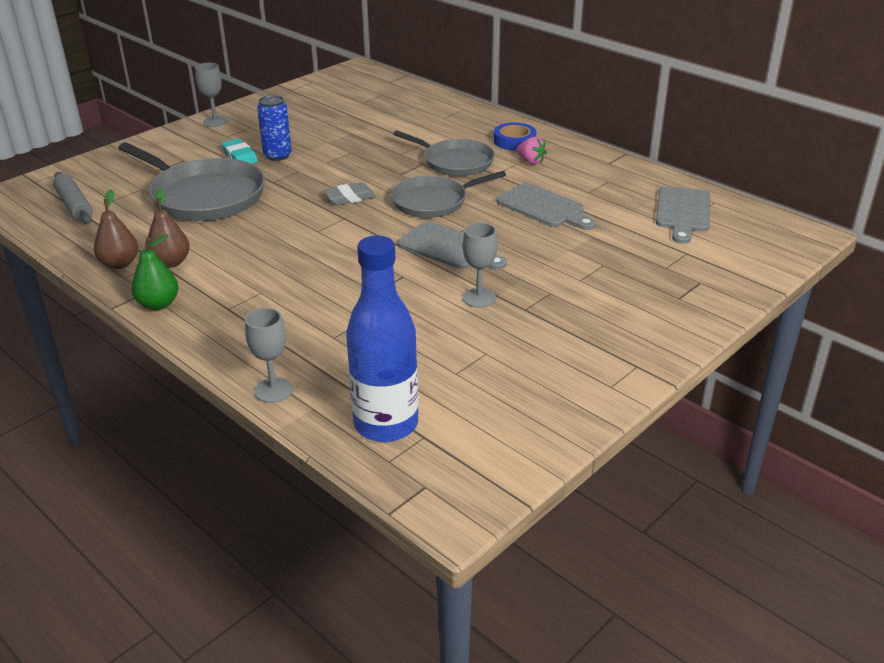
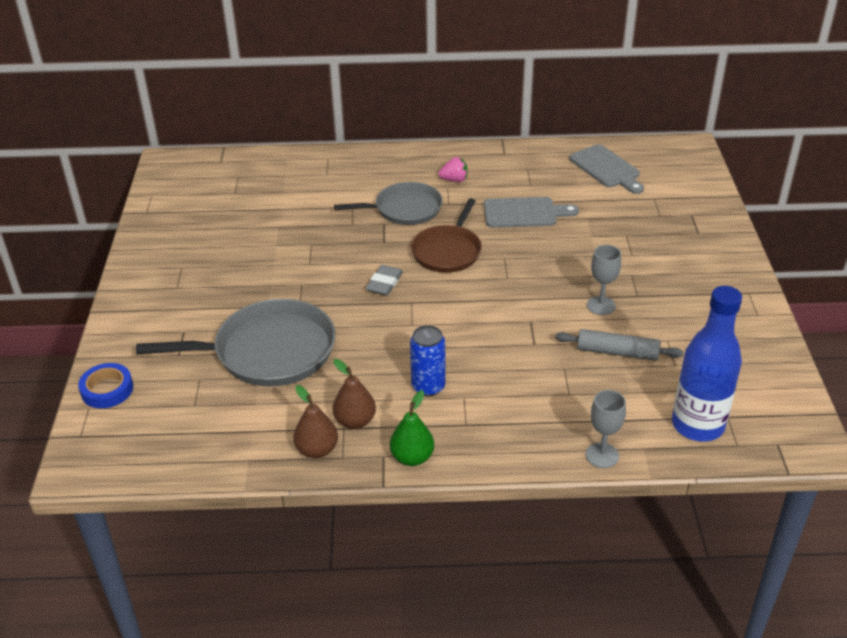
camera: 45 degrees left, 5 degrees up
grey rolling pin [53,172,93,224] -> grey rolling pin moved to [555,329,683,361]
grey goblet [195,63,228,127] -> none
turquoise eraser [222,139,258,164] -> none
blue can [257,95,292,161] -> blue can moved to [410,325,445,397]
grey pan [391,171,506,218] -> brown pan [411,198,482,273]
grey cutting board [398,221,507,270] -> none
blue tape [494,123,536,151] -> blue tape moved to [78,363,133,408]

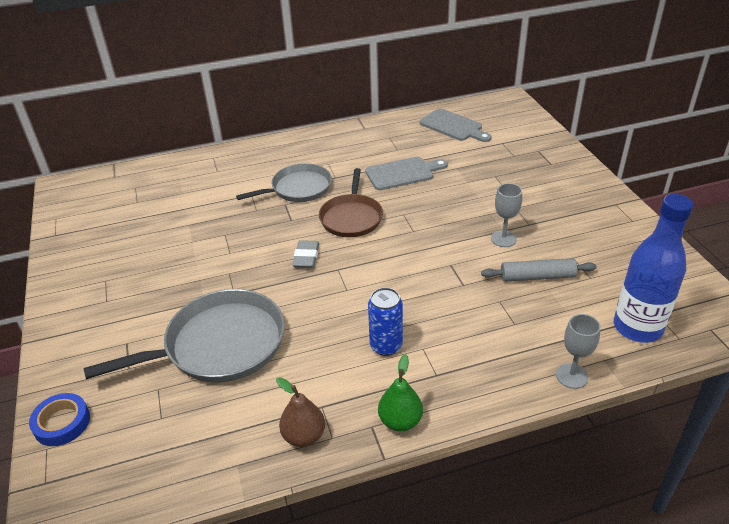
camera: 15 degrees left, 0 degrees up
brown pear [333,359,376,429] -> none
pink strawberry [438,157,468,182] -> none

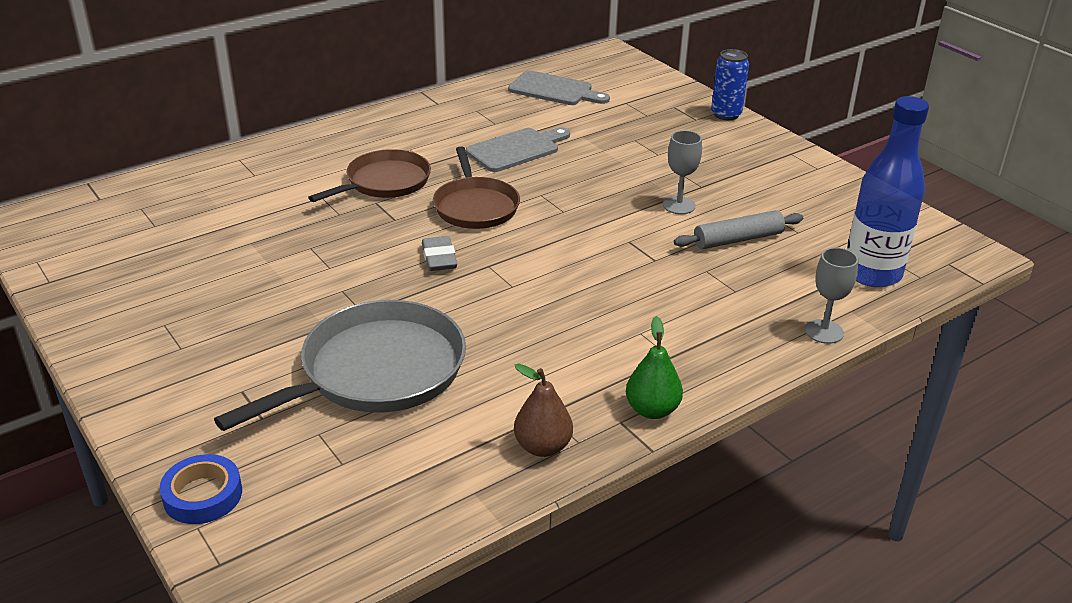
camera: 20 degrees left, 5 degrees down
grey pan [236,163,332,202] -> brown pan [308,149,431,202]
blue can [368,287,403,356] -> blue can moved to [711,49,749,120]

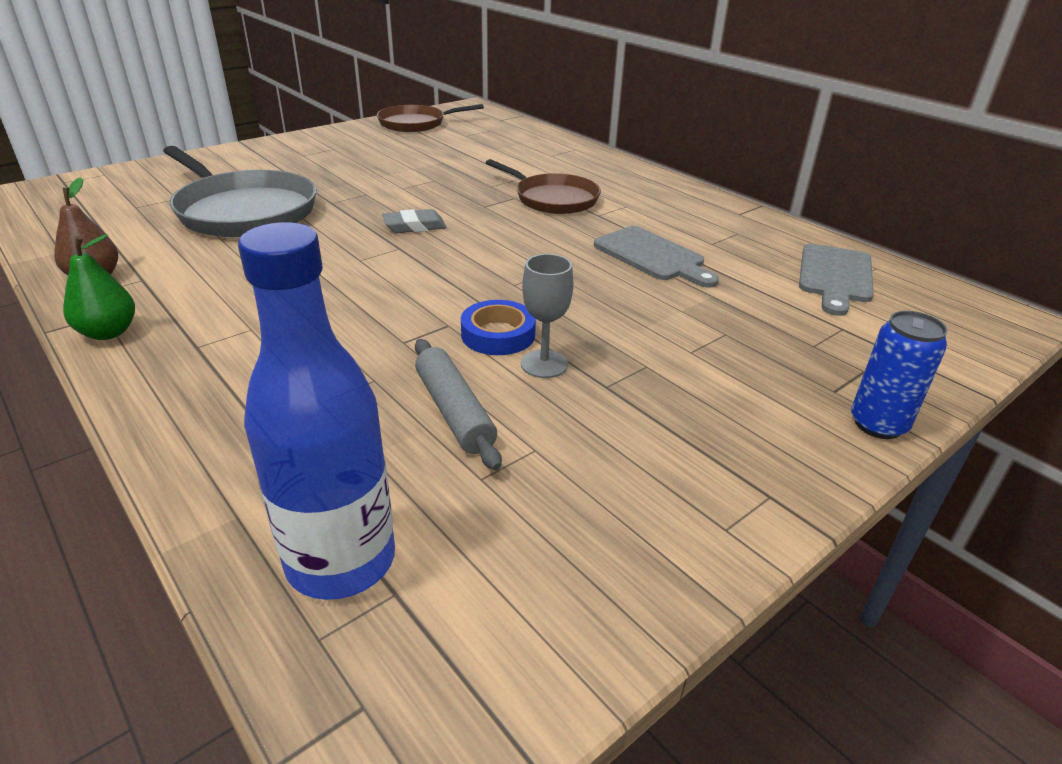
camera: 85 degrees right, 0 degrees up
blue tape [160,454,242,524] -> blue tape moved to [461,300,536,355]
brown pan [433,147,520,229] -> brown pan moved to [377,104,484,132]
grey goblet [805,247,858,344] -> none

